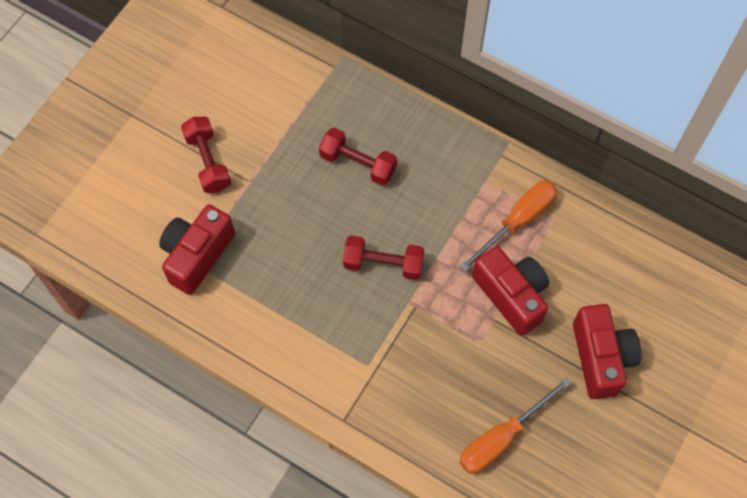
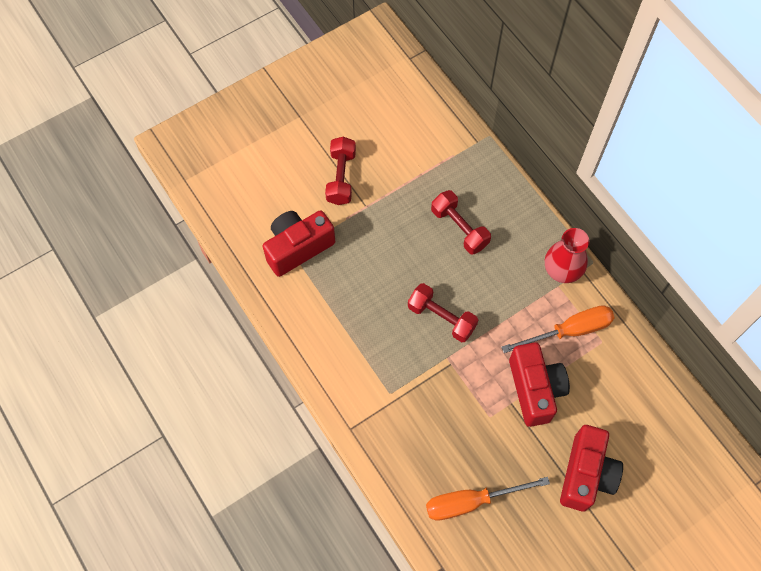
camera: 25 degrees right, 0 degrees up
none -> red vase [545,228,589,283]

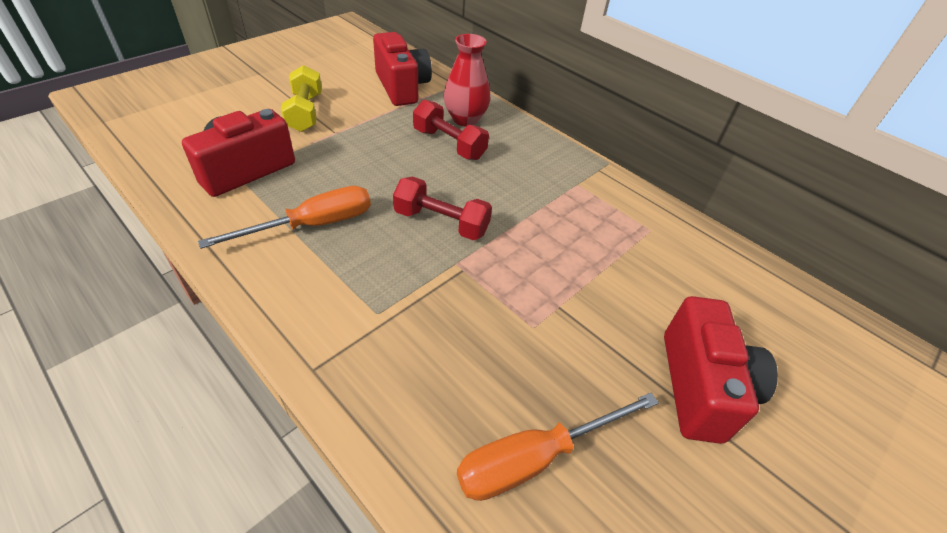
camera: 15 degrees left, 20 degrees down
red dumbbell [325,137,356,205] -> yellow dumbbell [281,65,322,132]
orange screwdriver [501,305,615,353] -> orange screwdriver moved to [198,186,371,249]
red camera [509,342,570,427] -> red camera moved to [373,32,432,106]
red vase [545,228,589,283] -> red vase moved to [444,34,490,126]

